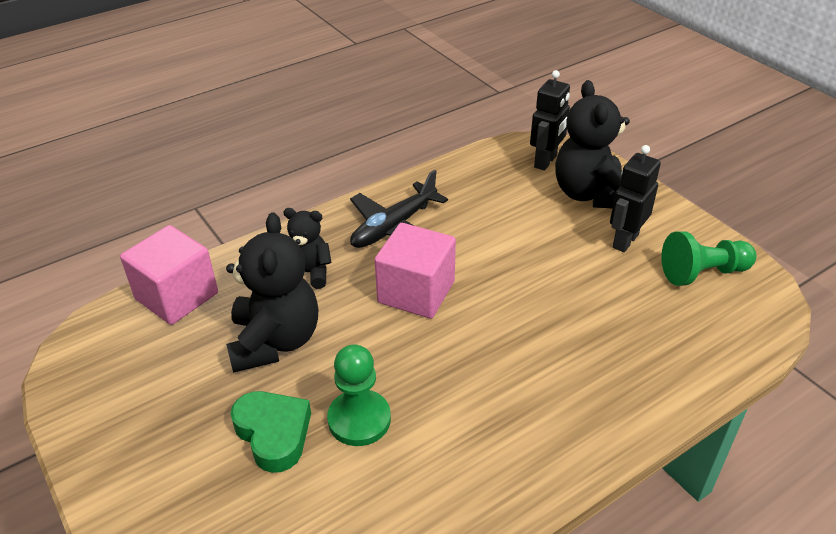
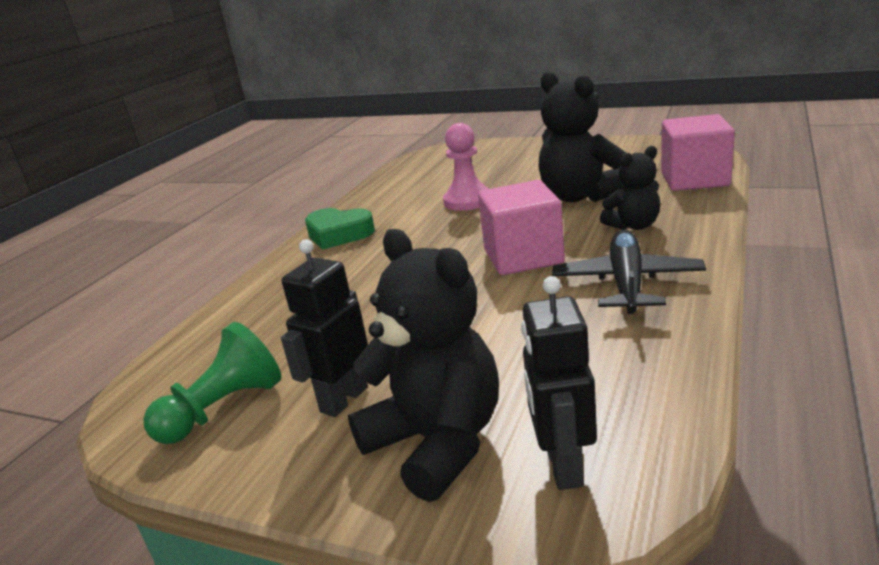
camera: 150 degrees right, 15 degrees down
green heart [231,391,311,473] -> green heart moved to [305,208,375,250]
green pawn [327,344,391,446] -> pink pawn [443,123,489,211]
black robot [610,145,661,252] -> black robot turned 150 degrees counterclockwise [281,239,368,417]

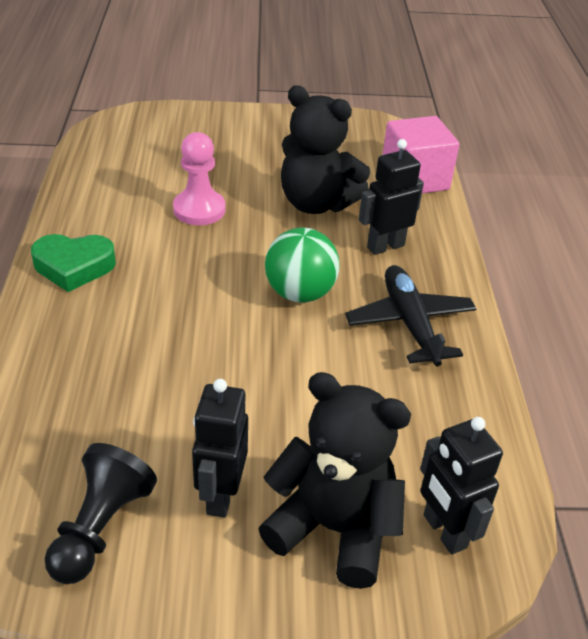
camera: 30 degrees left, 15 degrees up
green pawn [143,322,281,444] -> black pawn [45,443,157,584]
pink cube [478,180,565,275] -> green ball [265,228,340,302]
black teddy bear [600,146,661,230] -> black robot [359,139,424,255]

